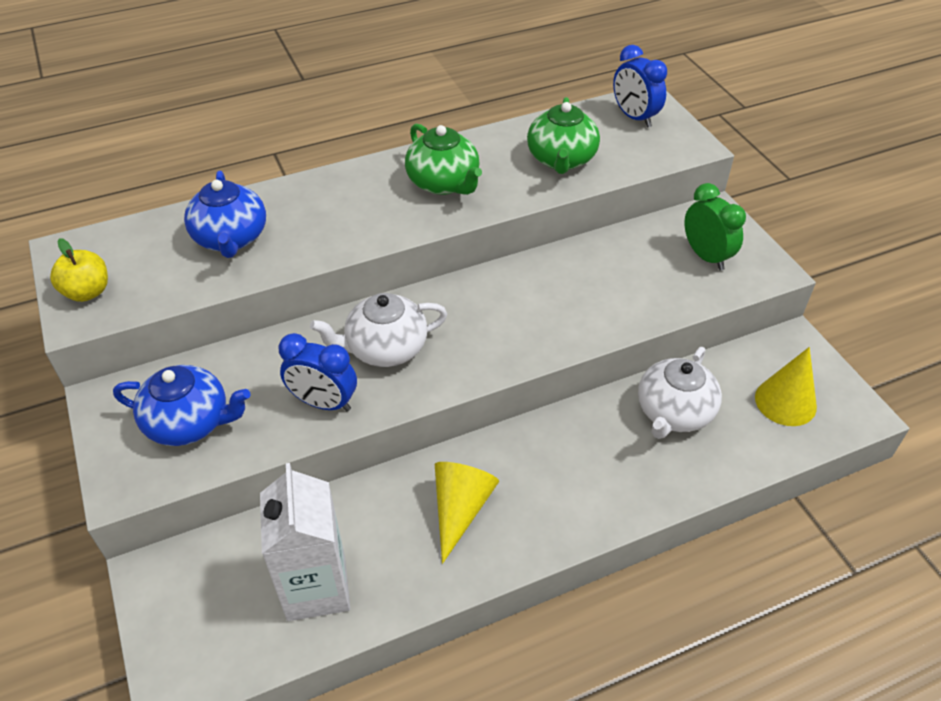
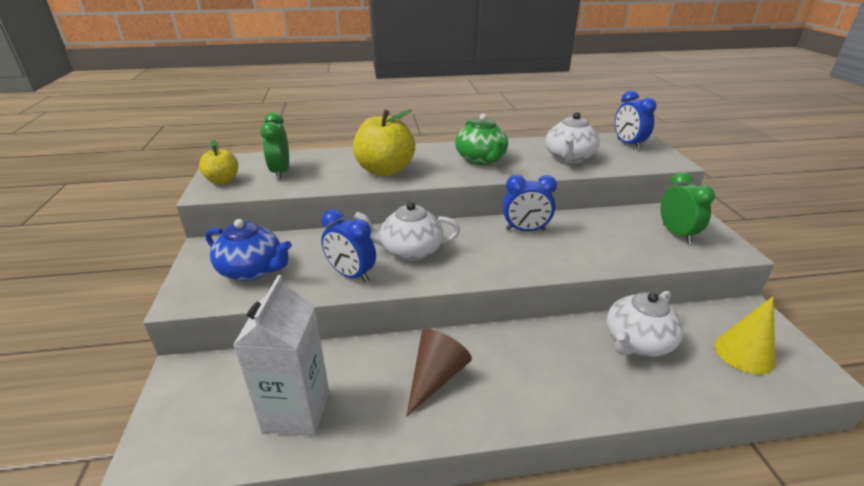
camera: 15 degrees right, 15 degrees down
blue teapot [184,171,266,258] -> none
yellow cone [435,462,499,564] -> brown cone [406,329,472,417]
green teapot [527,97,600,174] -> white teapot [546,112,600,163]
none -> green clock [260,112,289,180]
none -> yellow apple [353,109,415,176]
none -> blue clock [503,175,557,231]

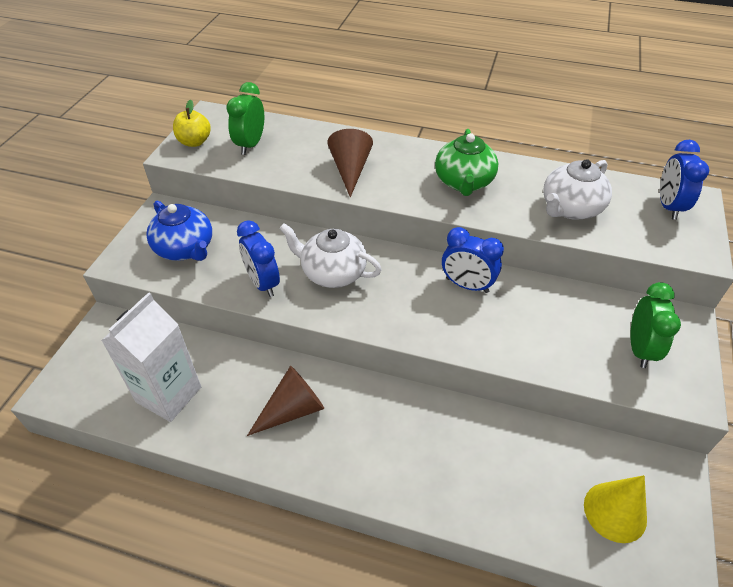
camera: 25 degrees right, 15 degrees up
yellow apple [353,109,415,176] -> brown cone [327,129,373,197]
white teapot [607,291,684,357] -> none

